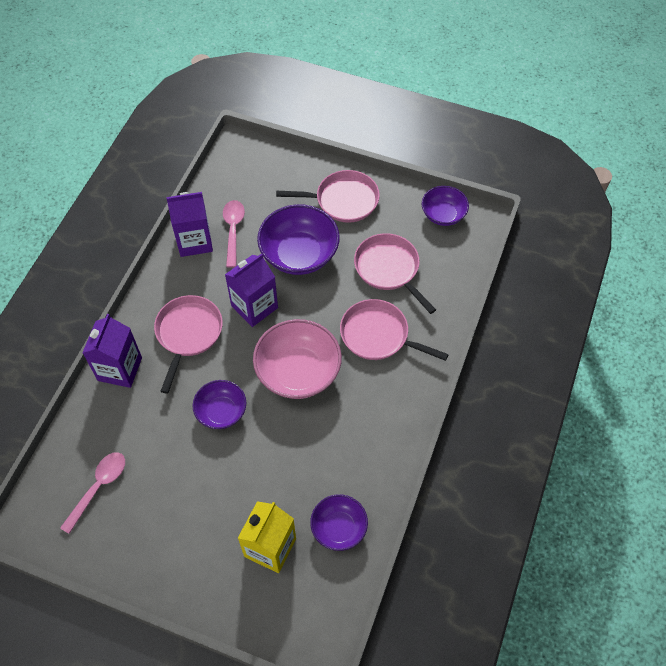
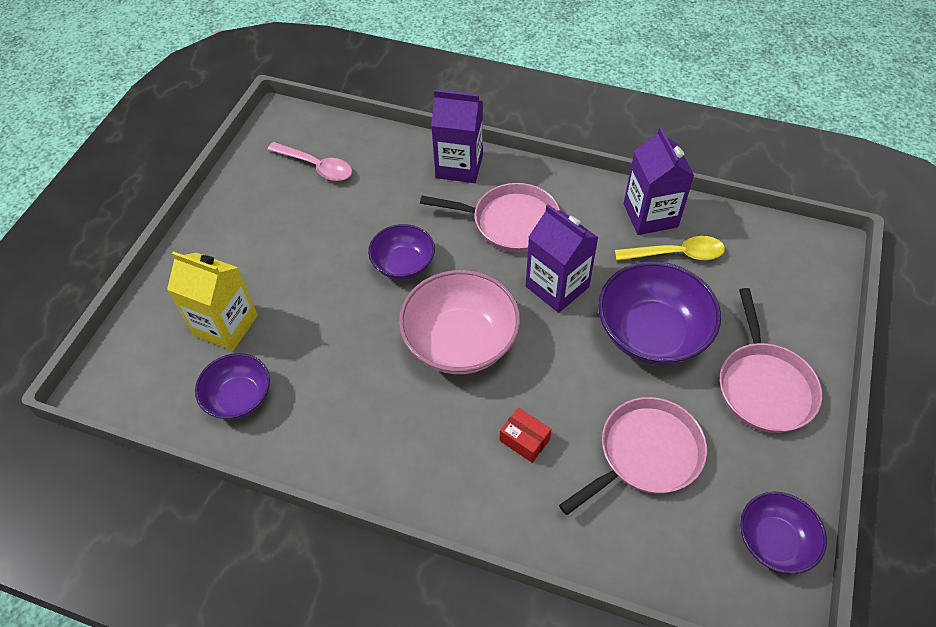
camera: 90 degrees right, 5 degrees down
pink spoon [223,200,245,268] -> yellow spoon [615,236,725,261]
pink pan [340,299,449,361] -> red box [500,408,552,463]

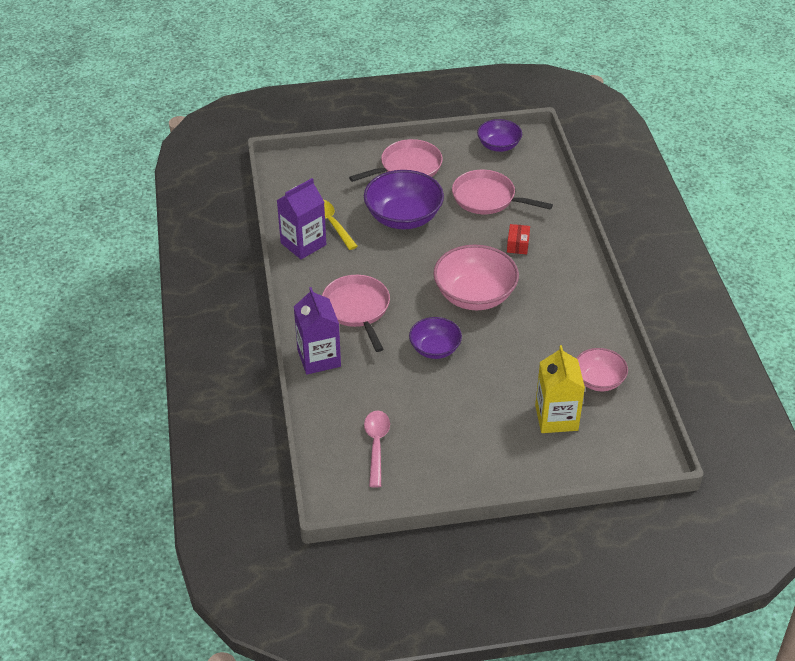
camera: 120 degrees left, 10 degrees down
purple bowl [195,353,270,420] -> pink bowl [576,348,628,391]
purple carton [526,204,599,313] -> none

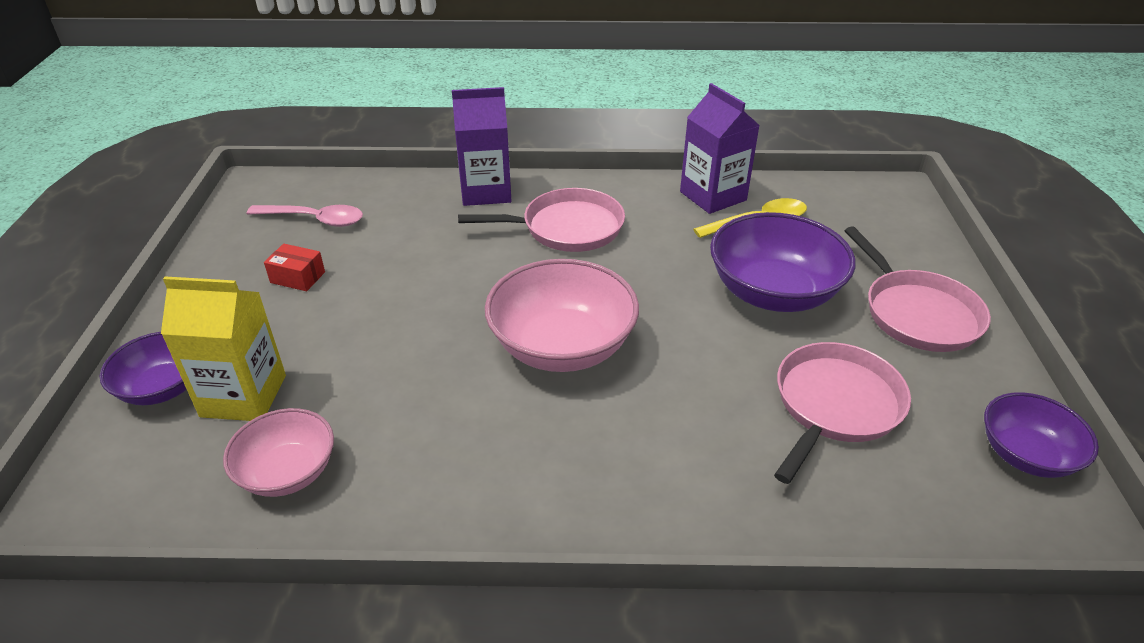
camera: 100 degrees right, 5 degrees down
purple bowl [409,317,462,359] -> purple bowl moved to [99,332,187,405]
red box [507,224,530,255] -> red box moved to [264,244,325,291]

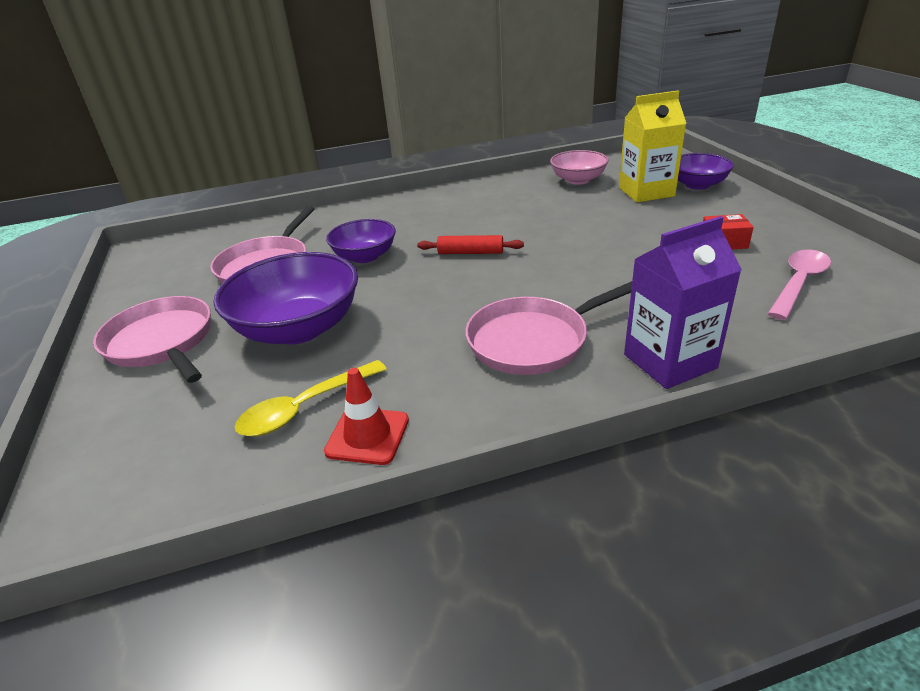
camera: 165 degrees right, 5 degrees down
pink spoon [247,205,363,227] -> pink spoon turned 135 degrees clockwise [768,250,831,320]
pink bowl [485,259,639,372] -> red rolling pin [417,235,524,254]
purple carton [680,83,760,214] -> red traffic cone [324,368,409,465]
purple bowl [984,392,1099,478] -> purple bowl moved to [326,219,396,263]

